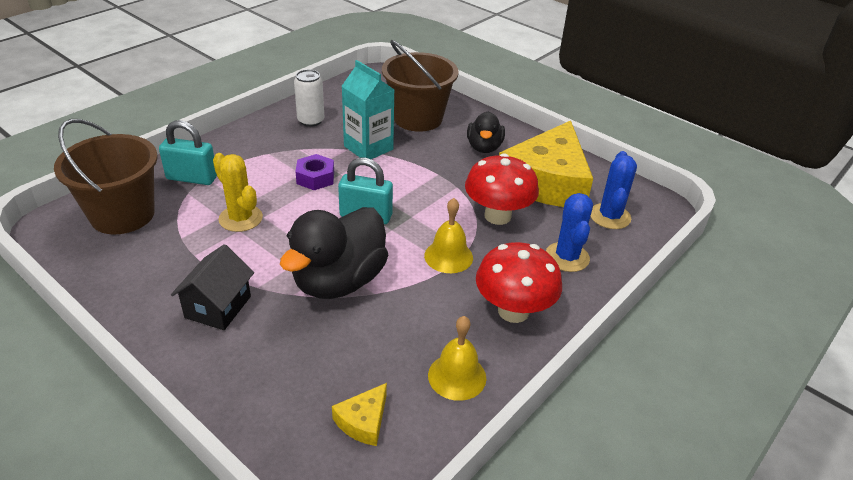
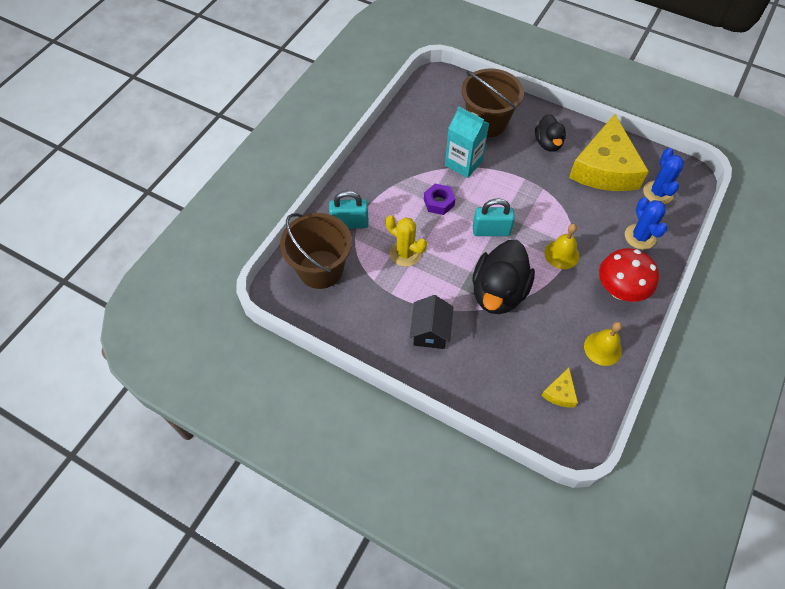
camera: 10 degrees left, 20 degrees up
white can [294,69,324,127] -> none
red mushroom [465,153,539,225] -> none

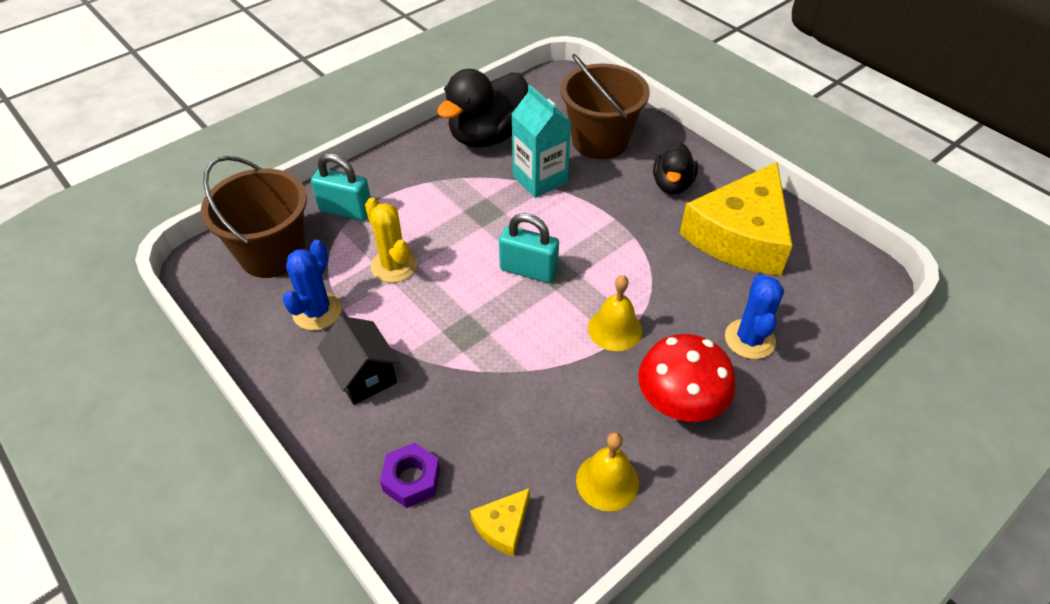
camera: 20 degrees right, 10 degrees down
black house [410,295,453,349] -> black house turned 60 degrees counterclockwise [317,316,400,405]
purple nut [424,184,455,215] -> purple nut moved to [380,443,440,508]
black duck [472,240,535,314] -> black duck moved to [437,69,528,148]
blue cactus [643,148,684,204] -> blue cactus moved to [282,240,342,330]

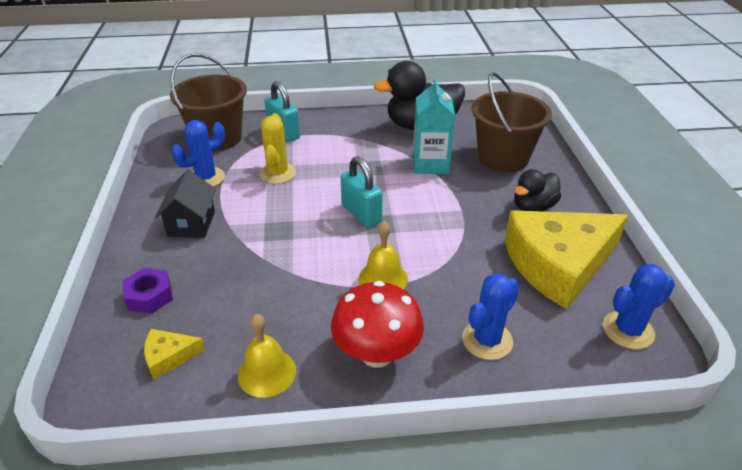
camera: 35 degrees right, 10 degrees down
none -> blue cactus [603,264,675,349]

